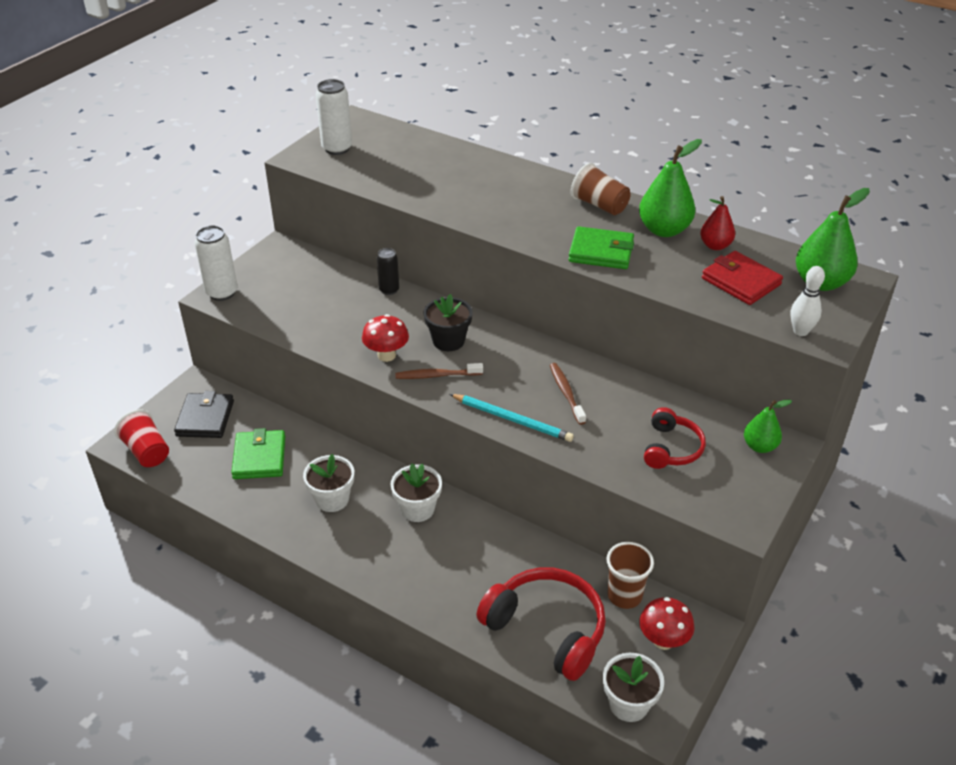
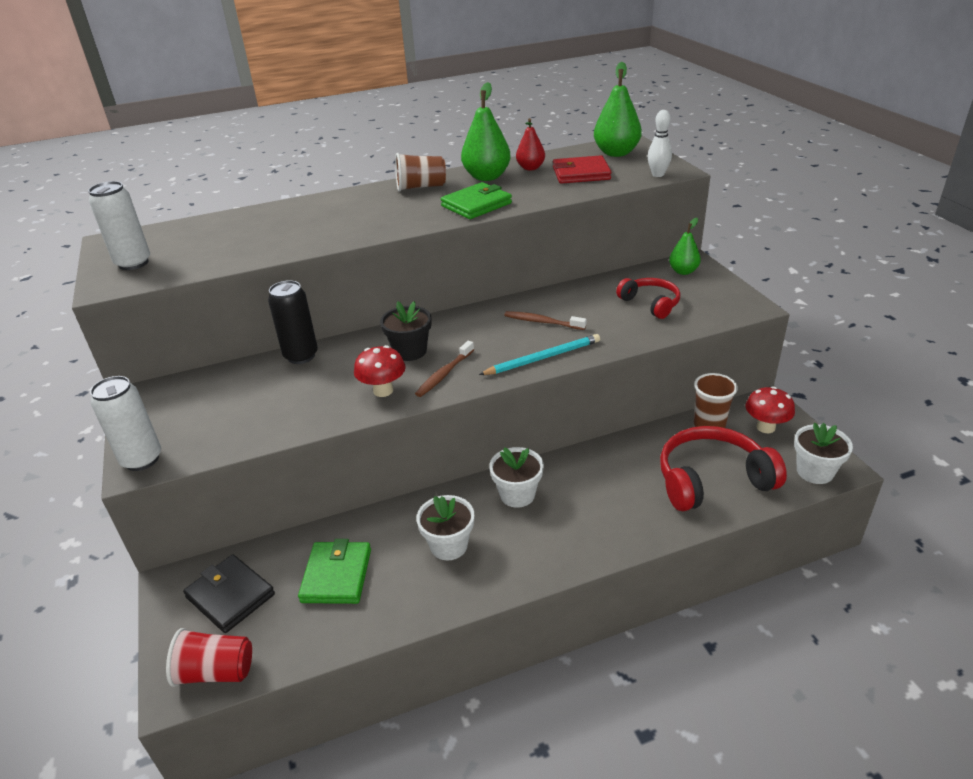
camera: 50 degrees left, 5 degrees down
green wallet [231,428,285,479] -> green wallet turned 60 degrees clockwise [298,539,371,604]
black can [377,248,399,295] -> black can [268,280,318,364], size x1.57

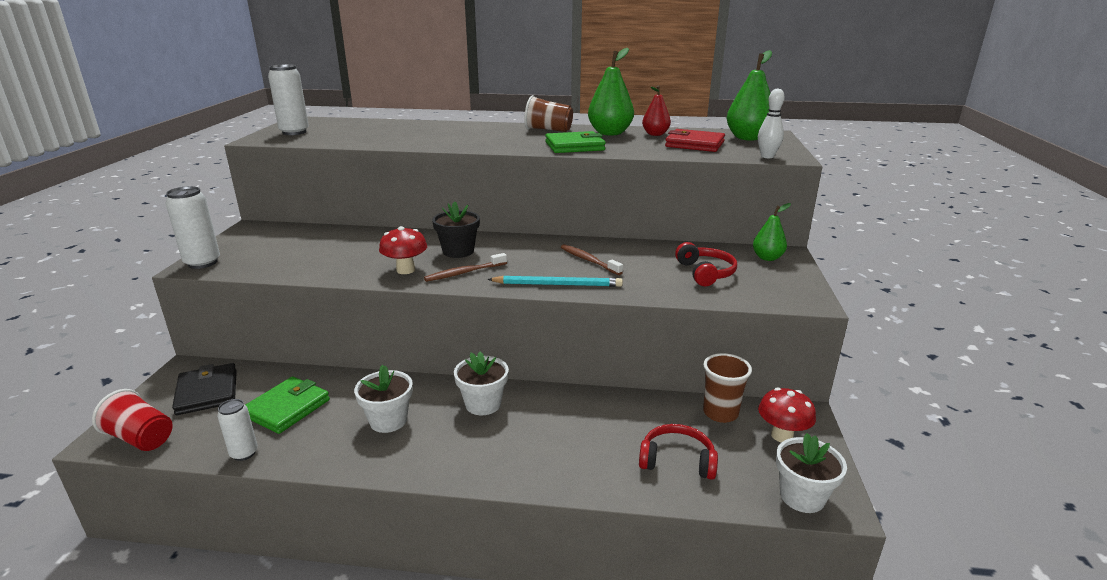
camera: 25 degrees right, 10 degrees down
black can [268,280,318,364] -> none
red headphones [660,426,787,511] -> red headphones [639,424,718,480], size x0.59
none -> white can [217,399,258,461]

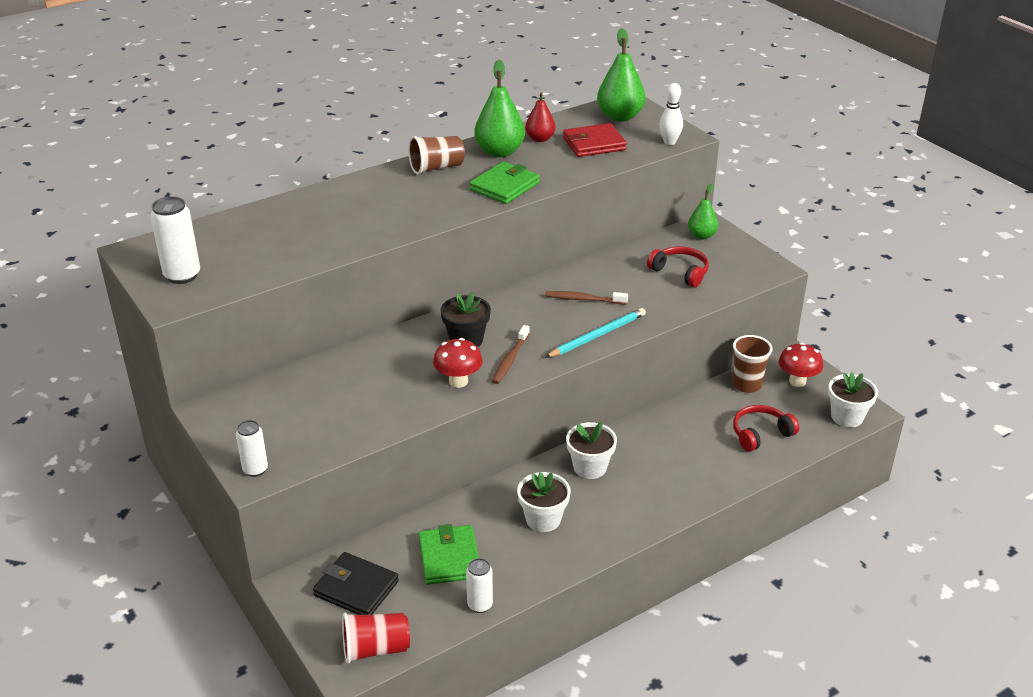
camera: 40 degrees left, 10 degrees up
white can [165,186,220,269] -> white can [236,420,268,477], size x0.64

